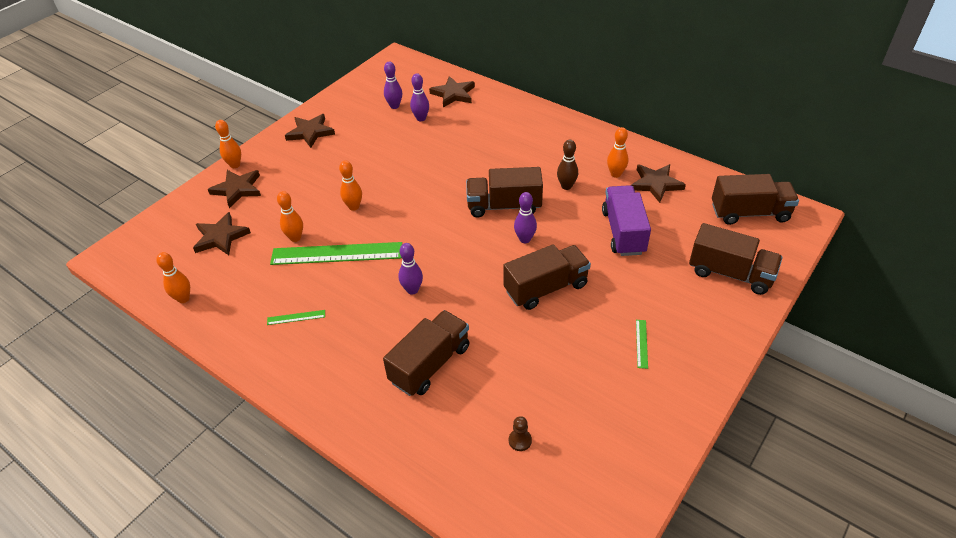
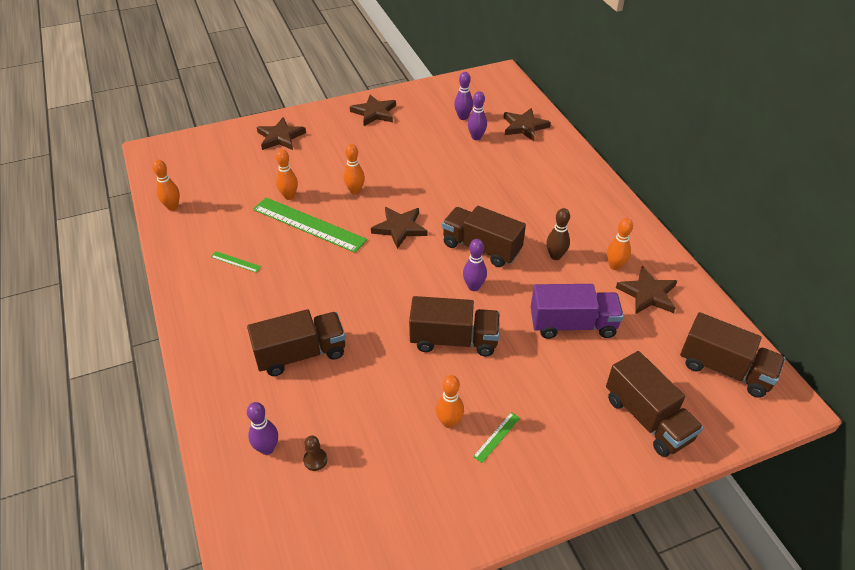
camera: 30 degrees right, 0 degrees up
brown star [193,212,251,255] -> brown star moved to [371,207,427,249]
orange bowling pin [215,120,241,168] -> orange bowling pin moved to [436,375,464,428]
purple bowling pin [398,243,423,295] -> purple bowling pin moved to [247,402,278,455]
purple truck [602,185,651,256] -> purple truck turned 60 degrees clockwise [531,284,624,339]

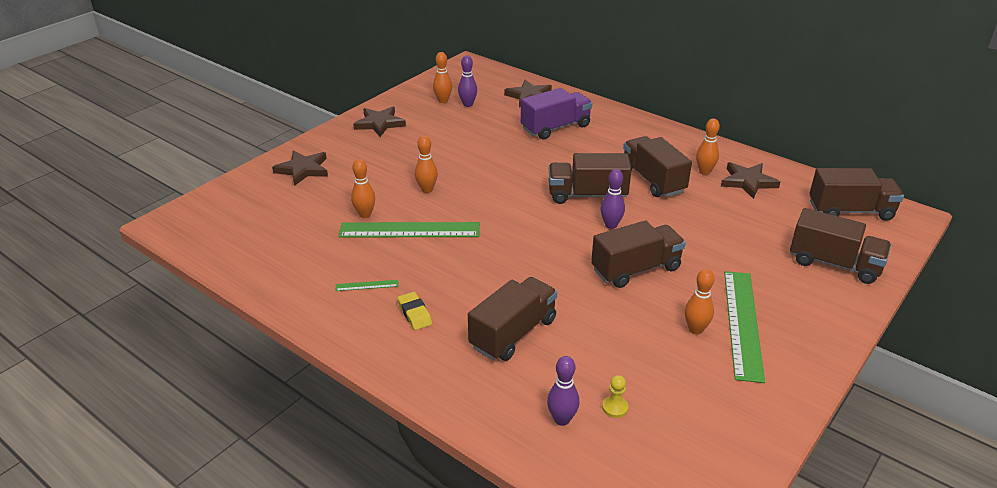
camera: 30 degrees left, 10 degrees down
orange bowling pin [152,160,180,211] -> orange bowling pin moved to [433,52,452,103]
brown pawn [303,436,327,471] -> yellow pawn [602,375,628,418]
brown star [371,207,427,249] -> none
purple bowling pin [468,91,487,140] -> none
green ruler [473,412,520,463] -> green ruler [724,271,765,383], size x2.45
purple truck [531,284,624,339] -> purple truck moved to [521,88,592,140]
brown bowling pin [547,208,570,260] -> brown truck [623,136,692,197]
none -> yellow eraser [398,292,432,330]

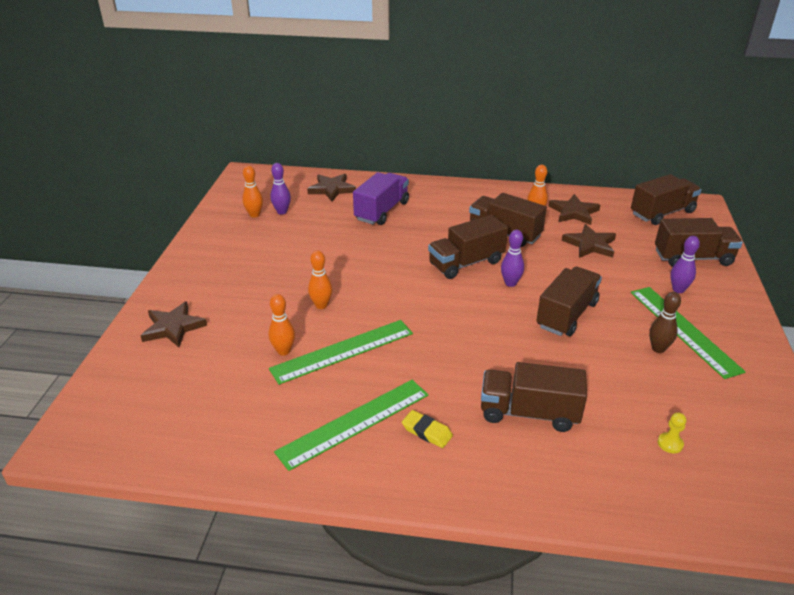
camera: 30 degrees left, 0 degrees up
green ruler [335,280,398,291] -> green ruler [274,380,428,471], size x2.45
brown star [353,107,406,137] -> brown star moved to [562,224,616,258]
brown truck [468,277,557,361] -> brown truck turned 90 degrees counterclockwise [481,362,587,432]
purple bowling pin [547,356,579,426] -> purple bowling pin moved to [670,236,700,293]
orange bowling pin [685,269,715,335] -> brown bowling pin [649,292,681,353]

